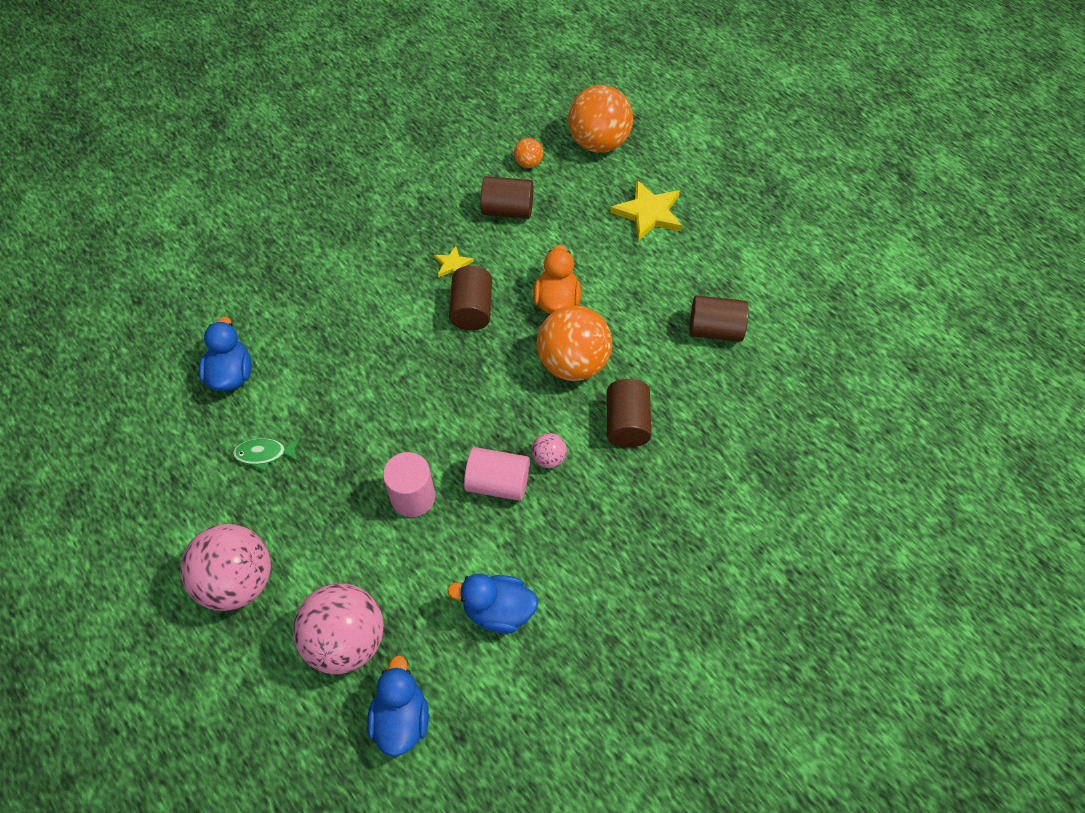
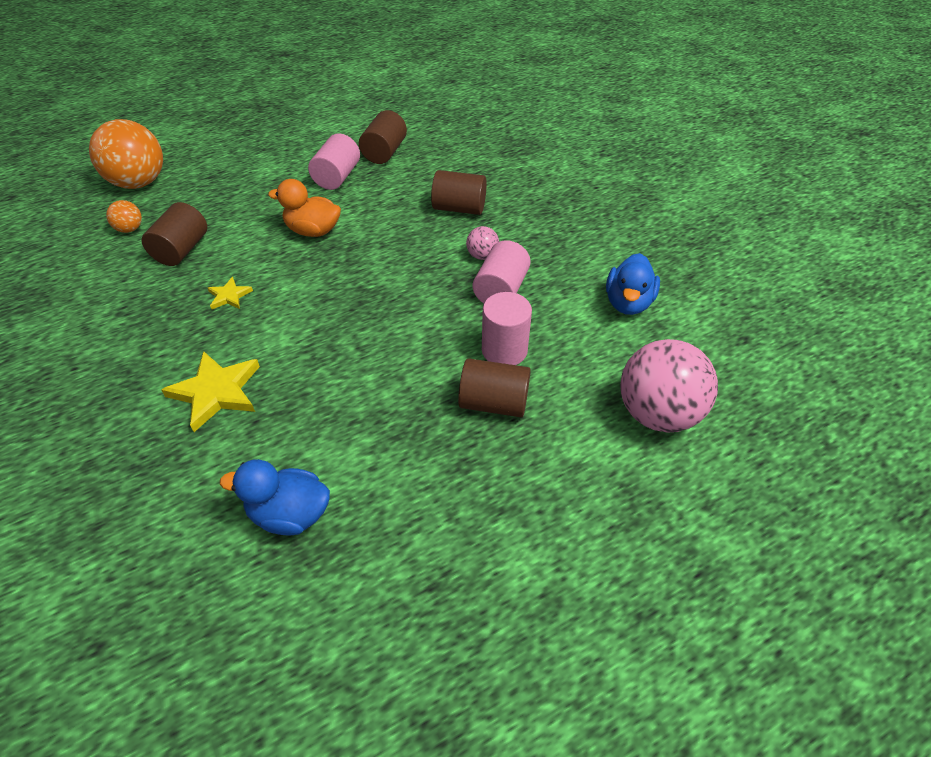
camera: 80 degrees left, 10 degrees down
pink ball [181,524,271,611] -> none
green fish [233,438,300,471] -> none
blue duck [367,655,429,757] -> none
brown cylinder [449,266,492,331] -> brown cylinder moved to [458,358,531,417]
orange ball [537,305,612,381] -> none
yellow star [610,180,682,241] -> yellow star moved to [161,351,260,432]
none -> pink cylinder [308,133,360,190]

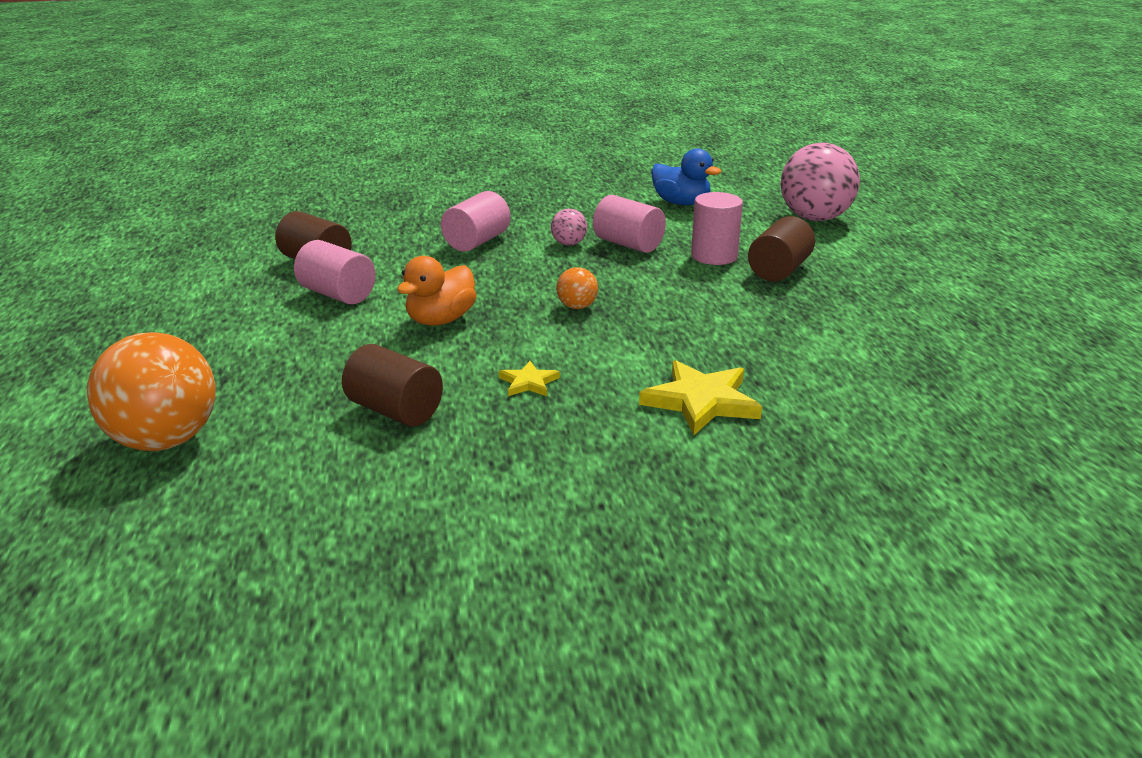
camera: 70 degrees left, 20 degrees down
orange ball [106,200,142,233] -> orange ball moved to [556,267,598,309]
blue duck [220,459,330,535] -> none
brown cylinder [431,170,487,215] -> pink cylinder [441,191,511,252]

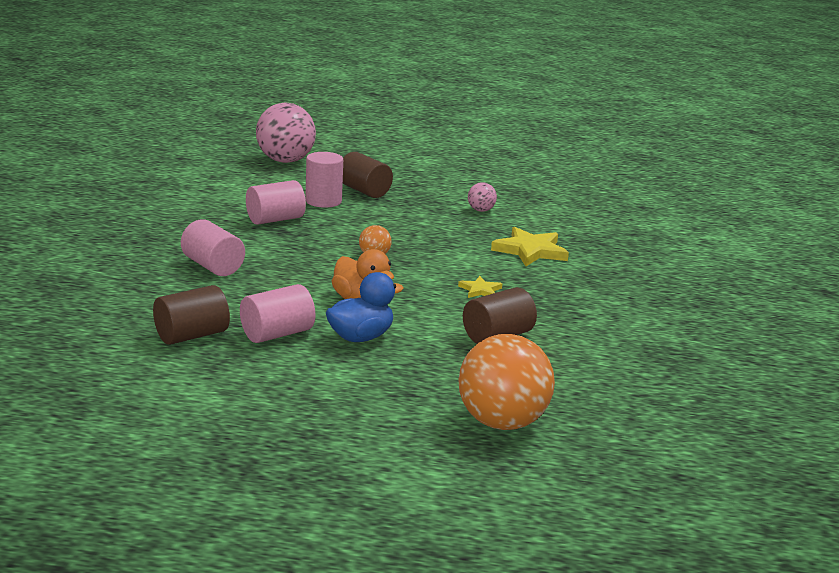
camera: 75 degrees left, 5 degrees down
pink ball [551,209,587,246] -> pink ball moved to [468,182,497,212]
blue duck [651,148,721,205] -> blue duck moved to [326,272,403,342]

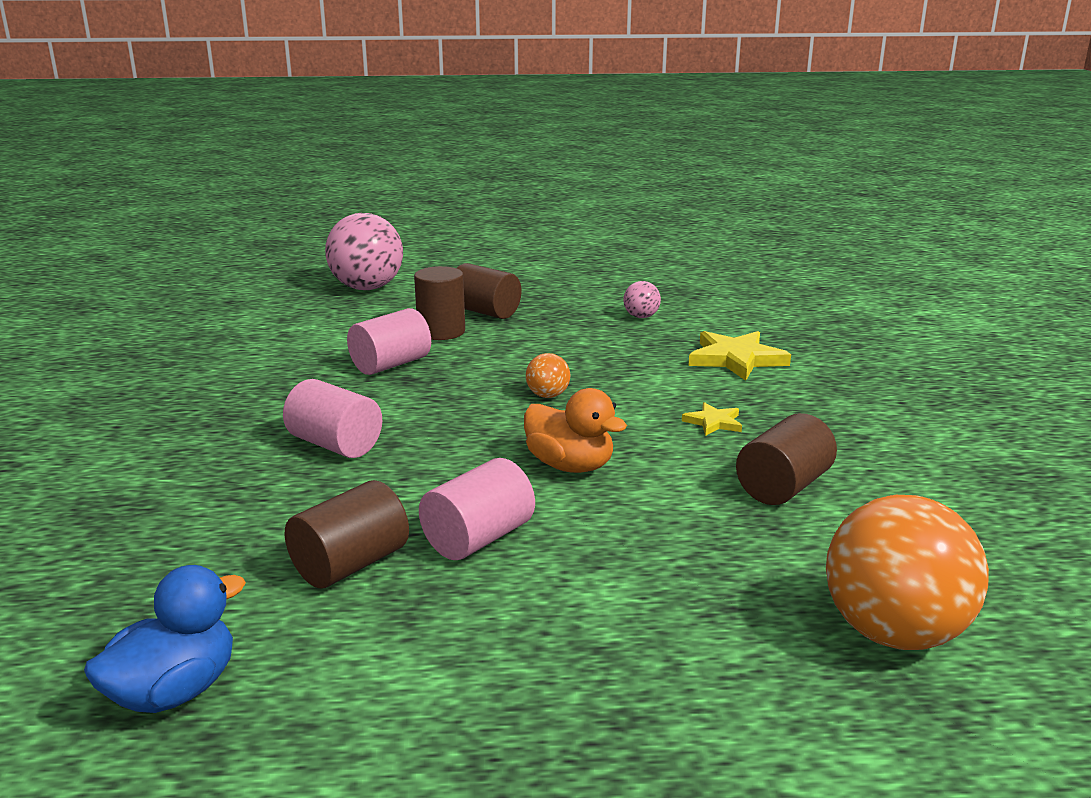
camera: 10 degrees left, 0 degrees up
pink cylinder [305,152,343,208] -> brown cylinder [414,266,465,340]
blue duck [326,272,403,342] -> blue duck moved to [84,565,246,713]

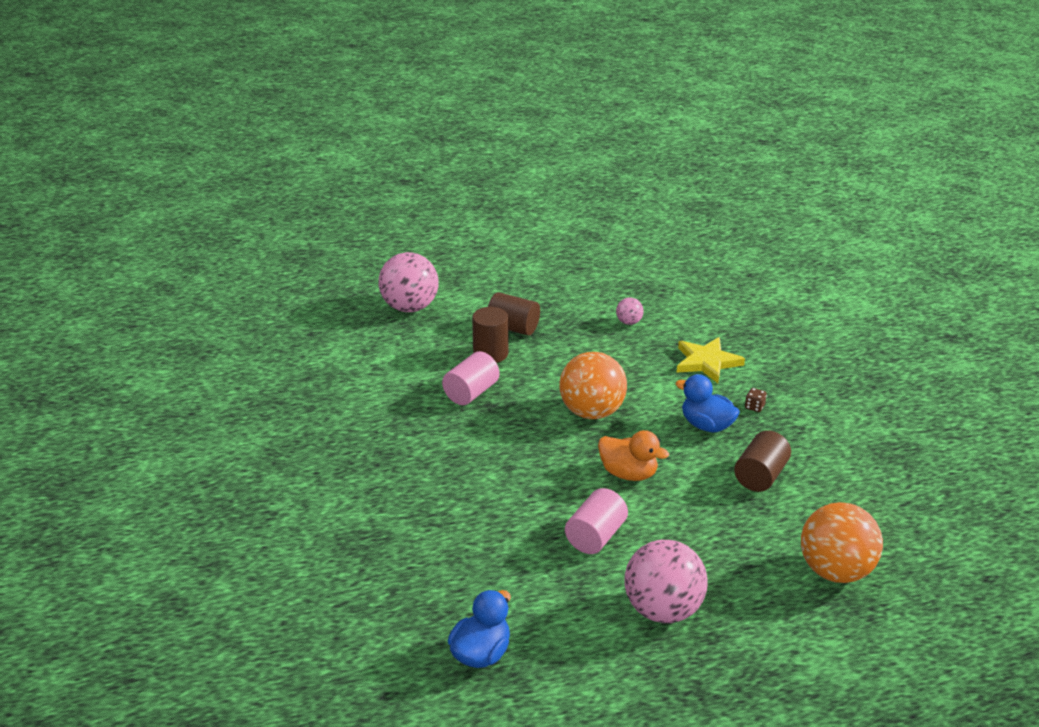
camera: 10 degrees left, 10 degrees up
pink cylinder [283,379,382,458] -> none
brown cylinder [285,480,409,588] -> none
orange ball [526,353,570,398] -> orange ball [559,352,627,419], size x2.21
yellow star [682,402,742,436] -> blue duck [676,374,740,433]
none -> pink ball [624,540,708,623]
none -> brown dice [745,388,767,412]

